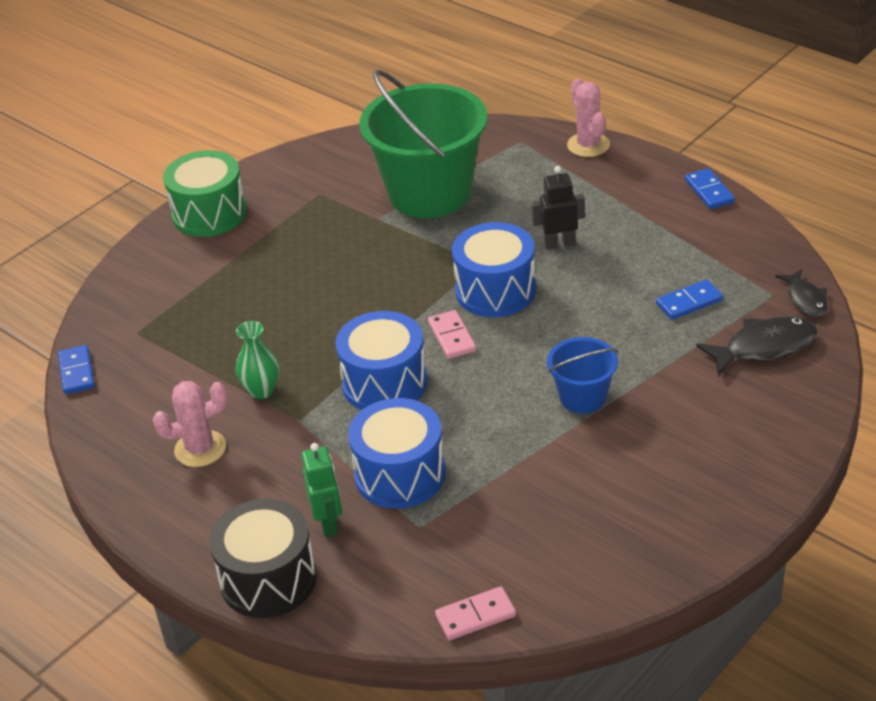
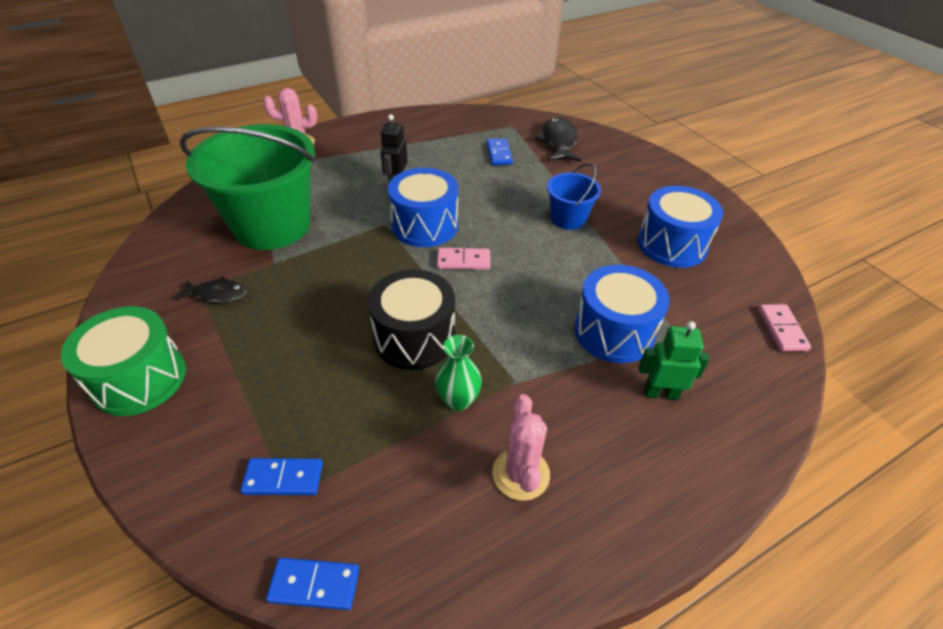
camera: 75 degrees left, 5 degrees up
black drum [209,499,317,618] -> black drum moved to [368,269,455,370]
blue drum [336,311,428,410] -> blue drum moved to [638,186,723,268]
blue domino [685,168,735,209] -> blue domino moved to [240,458,323,495]
black fish [775,269,828,317] -> black fish moved to [174,276,247,303]

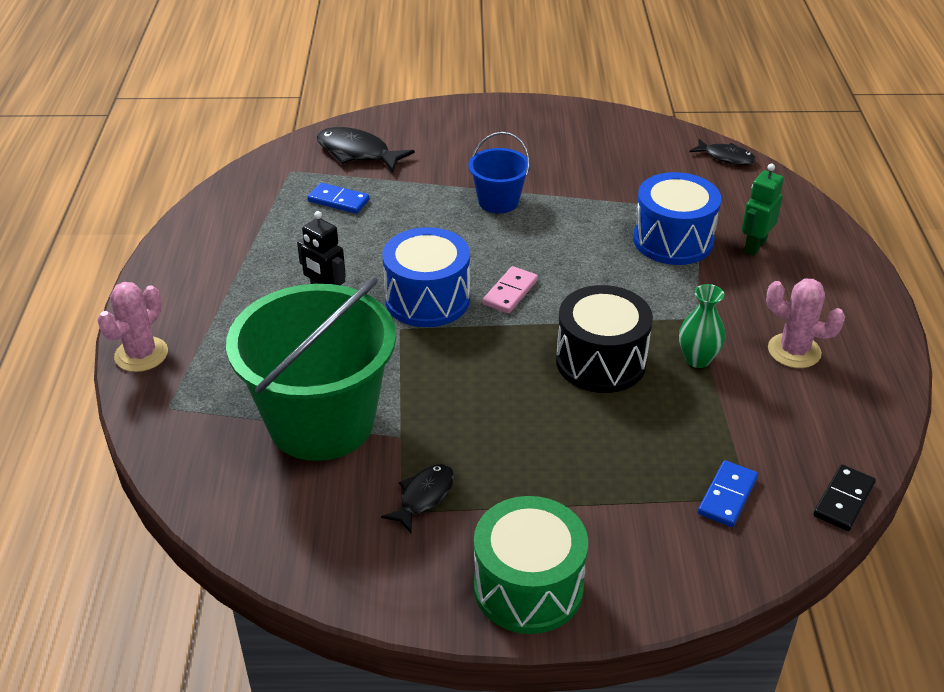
camera: 60 degrees left, 5 degrees down
blue domino [266,558,359,610] -> black domino [813,464,876,531]
blue drum [638,186,723,268] -> none
pink domino [758,304,811,352] -> black fish [689,139,756,165]

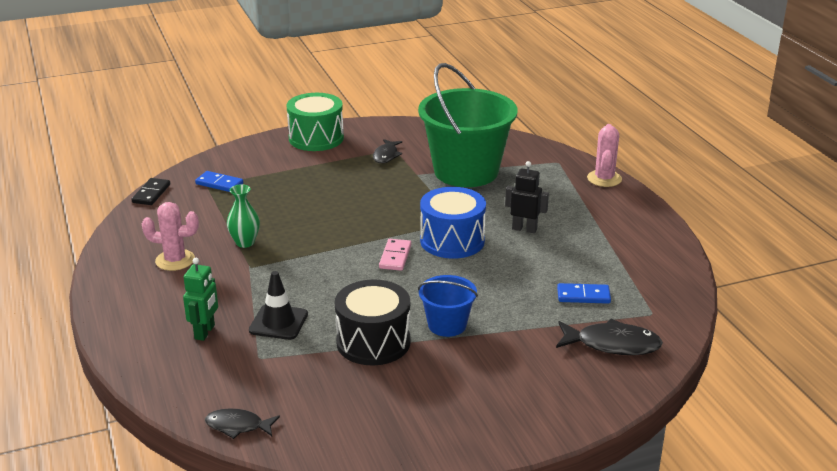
camera: 160 degrees right, 10 degrees down
black drum [556,285,653,393] -> black drum moved to [335,280,411,365]
blue drum [633,172,721,265] -> black traffic cone [249,271,308,340]
blue domino [698,460,758,527] -> blue domino turned 75 degrees counterclockwise [195,171,243,192]

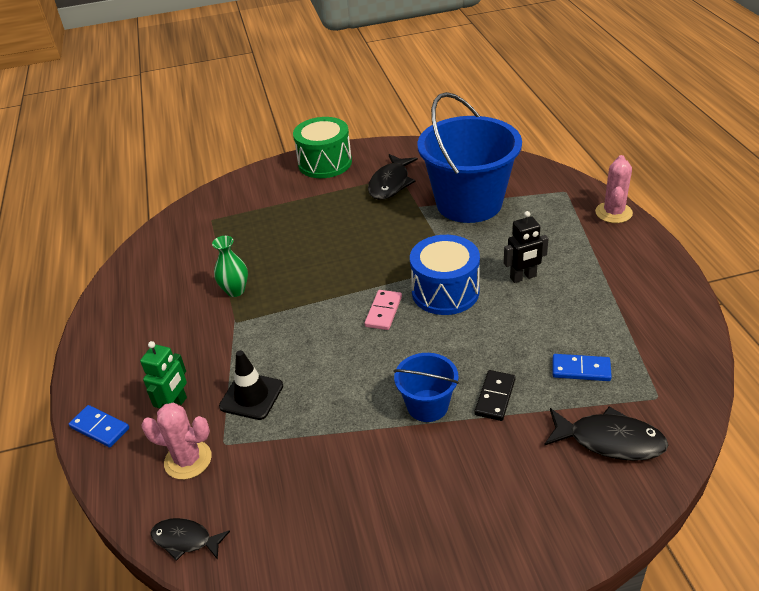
camera: 10 degrees right, 10 degrees up
black domino [132,178,170,205] -> black domino moved to [475,370,515,421]
pink cactus [142,202,199,271] -> pink cactus moved to [141,403,212,479]
blue domino [195,171,243,192] -> blue domino moved to [69,405,129,448]
black drum [335,280,411,365] -> none
black fish [373,139,402,163] -> black fish [368,154,418,200], size x1.57
green bucket [418,63,518,187] -> blue bucket [417,92,522,223]
black robot [505,161,549,233] -> black robot turned 135 degrees clockwise [504,211,549,283]

